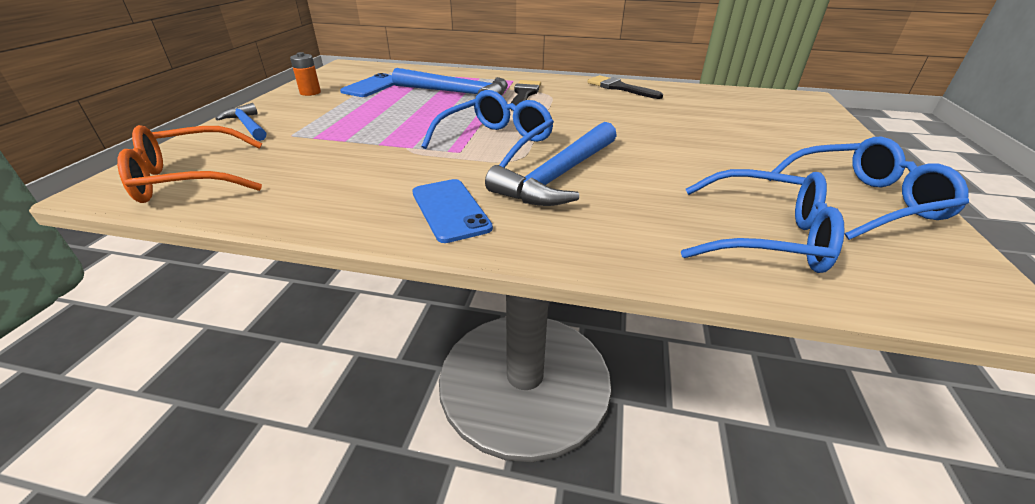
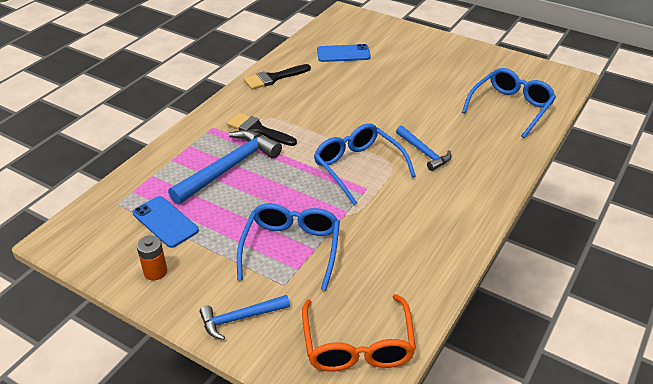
camera: 70 degrees left, 5 degrees up
blue phone [412,179,493,243] -> blue phone moved to [317,44,371,62]
blue hammer [485,122,617,206] -> blue hammer [396,126,452,171], size x0.58
blue glasses [769,137,969,240] -> blue glasses moved to [237,203,340,291]

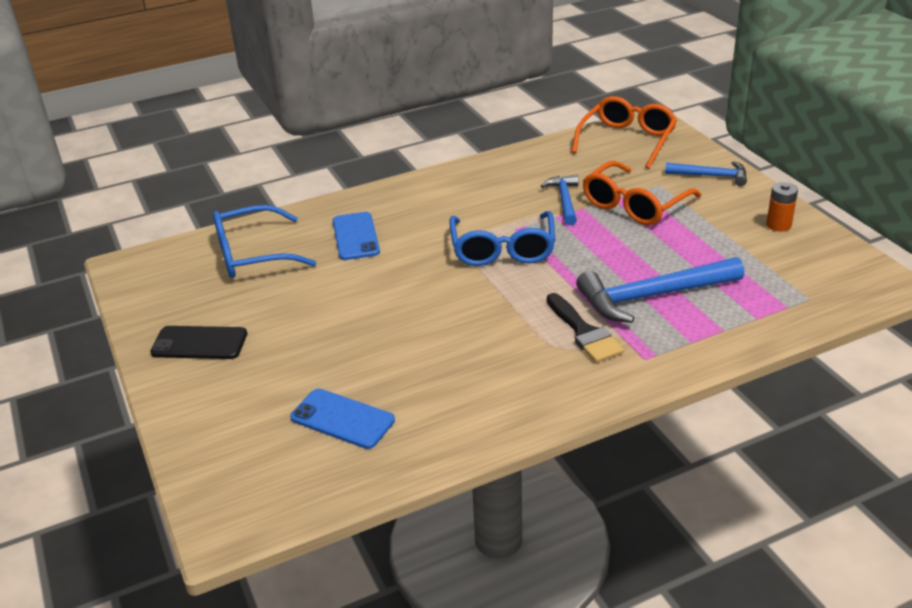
camera: 145 degrees left, 5 degrees down
blue phone [133,196,199,248] -> blue phone moved to [333,212,380,260]
blue glasses [237,203,340,291] -> orange glasses [583,161,701,225]
black brush [244,64,311,90] -> none
blue hammer [396,126,452,171] -> blue hammer moved to [541,174,579,225]
none -> black phone [150,326,247,359]

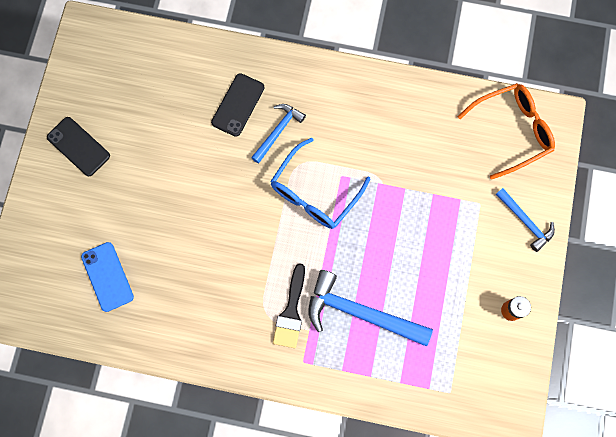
camera: 35 degrees right, 40 degrees up
blue glasses [213,205,317,278] -> none
blue phone [333,212,380,260] -> black phone [211,73,265,137]
blue hammer [541,174,579,225] -> blue hammer moved to [251,104,306,164]
orange glasses [583,161,701,225] -> none

